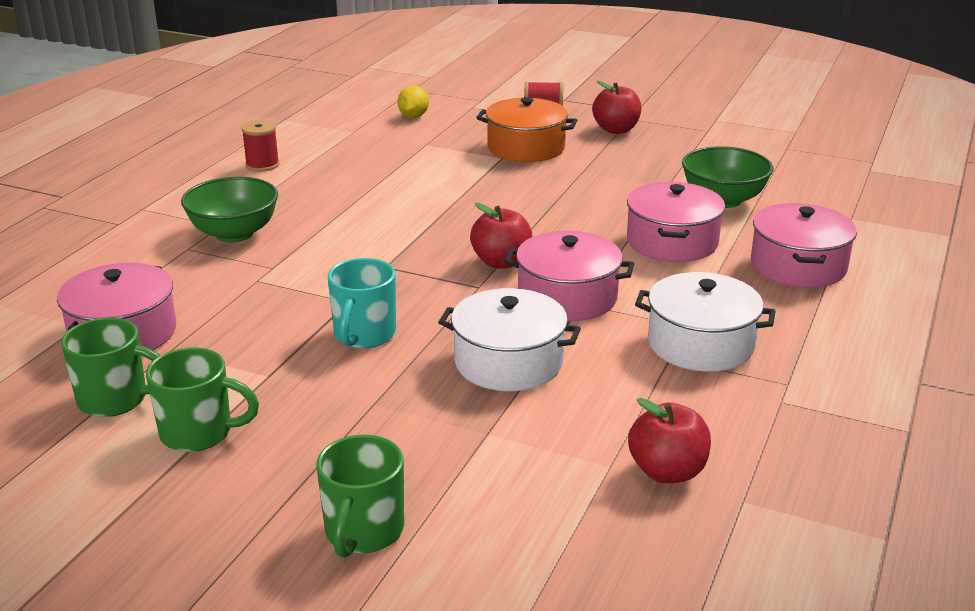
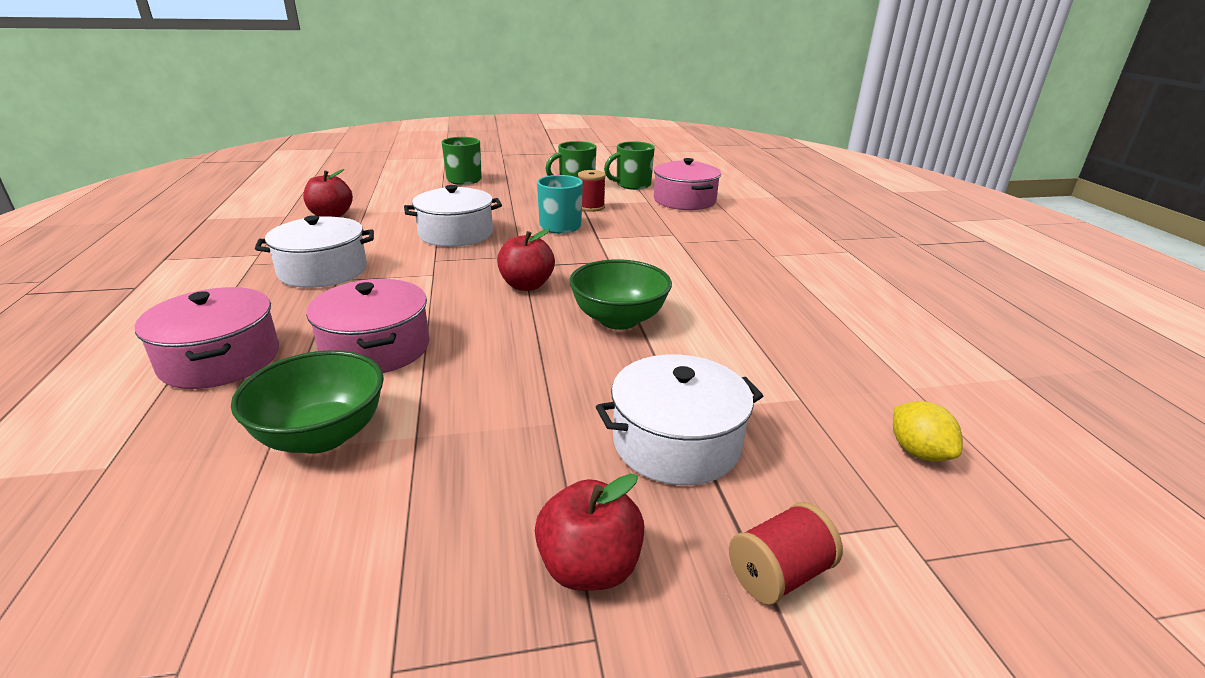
camera: 145 degrees right, 0 degrees up
green bowl [181,177,278,243] -> green bowl moved to [569,259,672,330]
red spool [241,120,279,172] -> red spool moved to [578,170,606,212]
orange pot [476,97,577,162] -> white pot [596,354,763,485]
pink pot [504,231,634,321] -> none

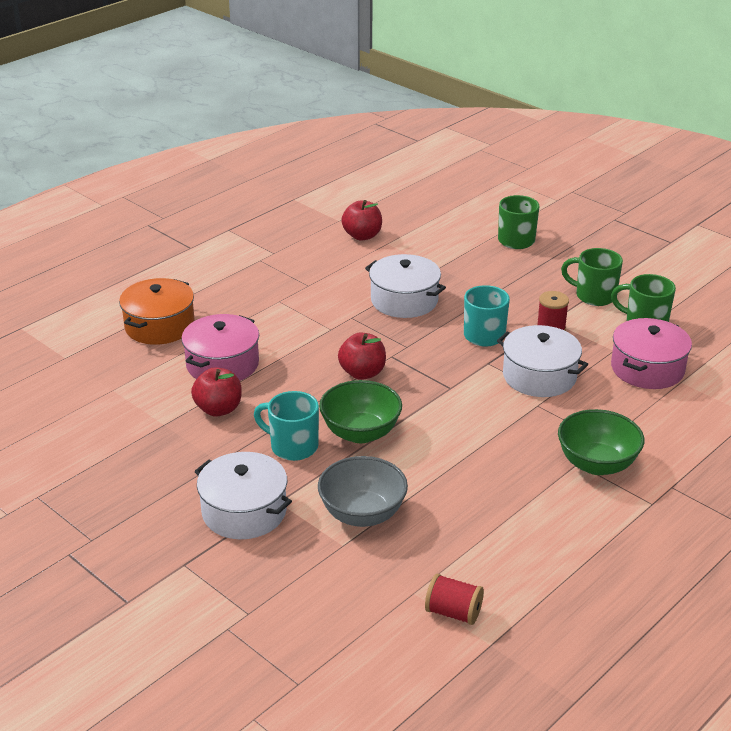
camera: 55 degrees right, 5 degrees up
pink pot [135,287,279,389] -> orange pot [119,278,195,345]
green bowl [231,350,384,454] -> green bowl moved to [558,409,644,475]
white pot [255,215,374,288] -> white pot moved to [497,325,588,397]
red apple [535,474,644,591] -> red apple moved to [191,367,242,417]
red spool [729,502,843,605] -> red spool moved to [425,574,484,625]
yellow lemon [893,401,963,462] -> none
none -> turquoise mug [254,391,319,461]
none -> grey bowl [318,456,408,527]

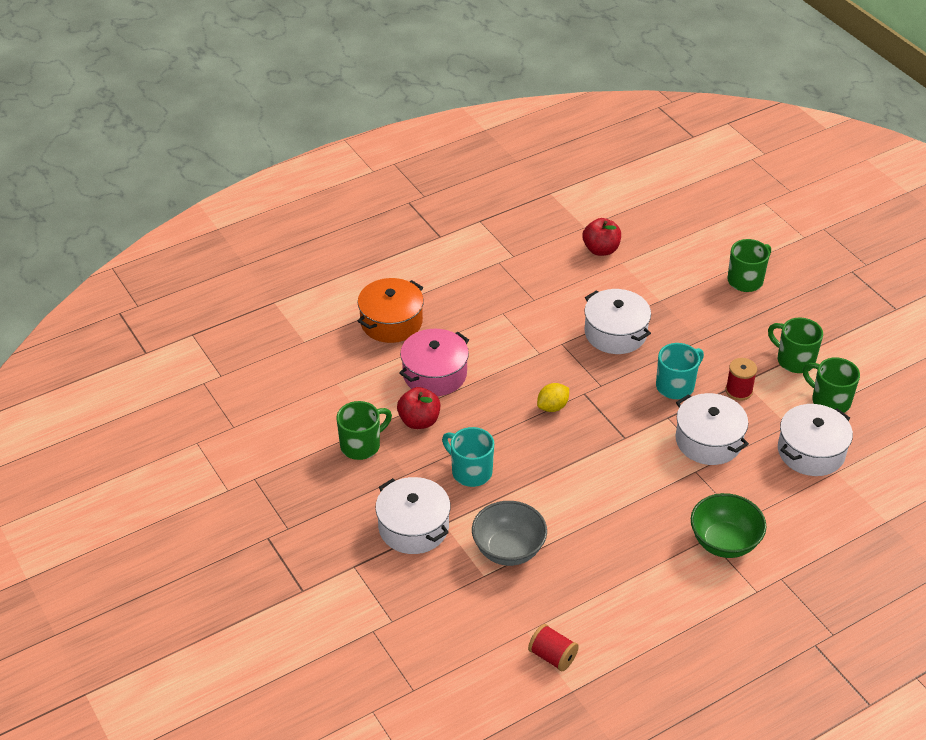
camera: 15 degrees right, 10 degrees up
green bowl [319,380,402,443] -> none
red apple [338,333,386,380] -> yellow lemon [537,383,569,412]
pink pot [611,318,692,389] -> white pot [778,404,853,476]
none -> green mug [337,401,392,460]

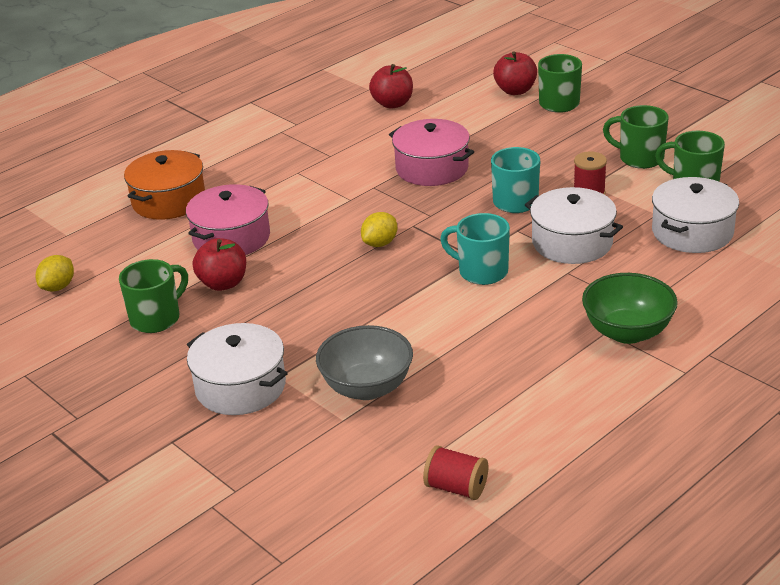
camera: 10 degrees left, 10 degrees down
turquoise mug [442,427,494,487] -> turquoise mug moved to [440,213,510,285]
white pot [584,289,651,354] -> pink pot [389,119,474,186]
none -> yellow lemon [36,255,74,292]
none -> red apple [493,51,537,95]

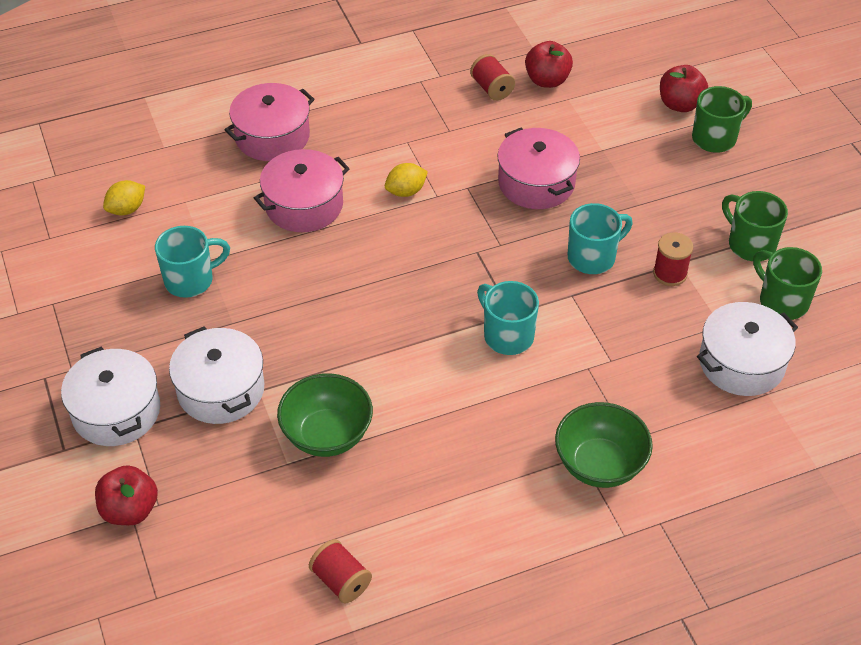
camera: 20 degrees right, 15 degrees up
green mug [119,259,188,333] -> turquoise mug [155,226,230,298]
orange pot [124,150,205,220] -> pink pot [224,83,315,161]
red apple [193,238,246,291] -> red apple moved to [95,465,158,525]
grey bowl [316,325,413,400] -> green bowl [277,373,373,457]
yellow lemon [361,212,397,247] -> yellow lemon moved to [385,163,428,197]
white pot [525,187,623,264] -> white pot moved to [61,347,160,446]
none -> red spool [470,54,515,101]

